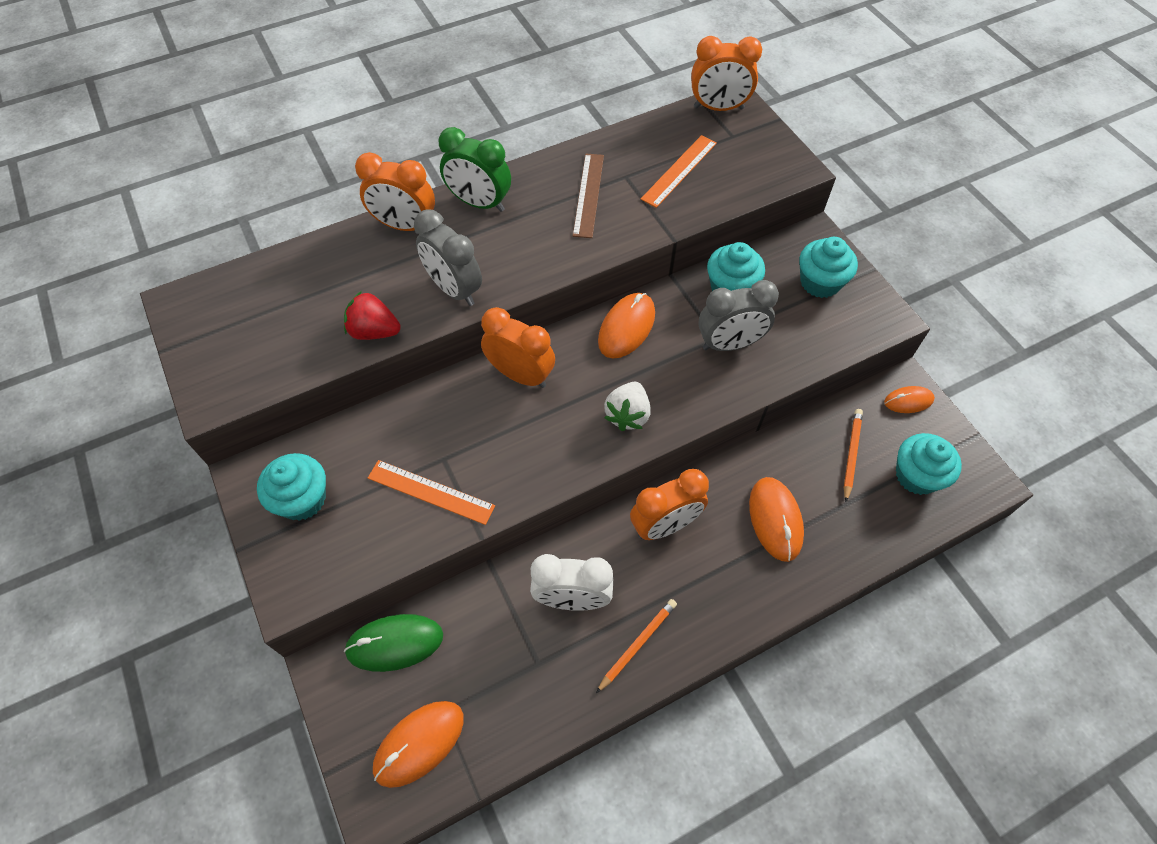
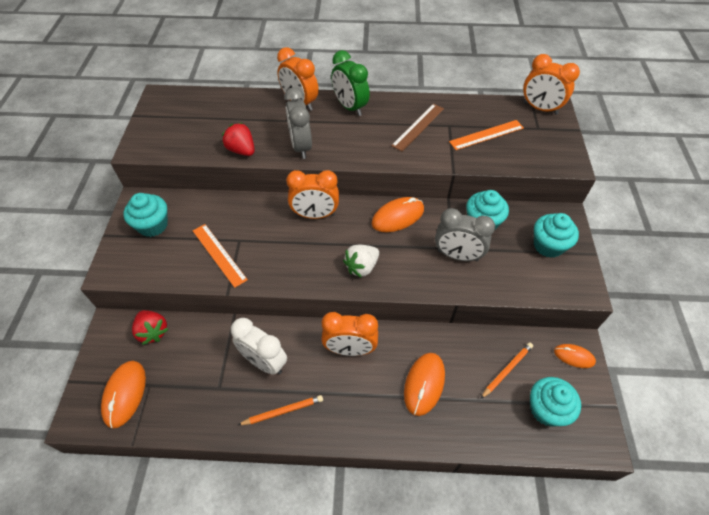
camera: 30 degrees right, 5 degrees down
green mouse [344,614,443,672] -> red strawberry [132,310,168,345]
orange mouse [373,701,464,788] -> orange mouse turned 75 degrees counterclockwise [101,361,146,429]
orange clock [481,307,555,388] -> orange clock turned 120 degrees clockwise [286,170,339,219]

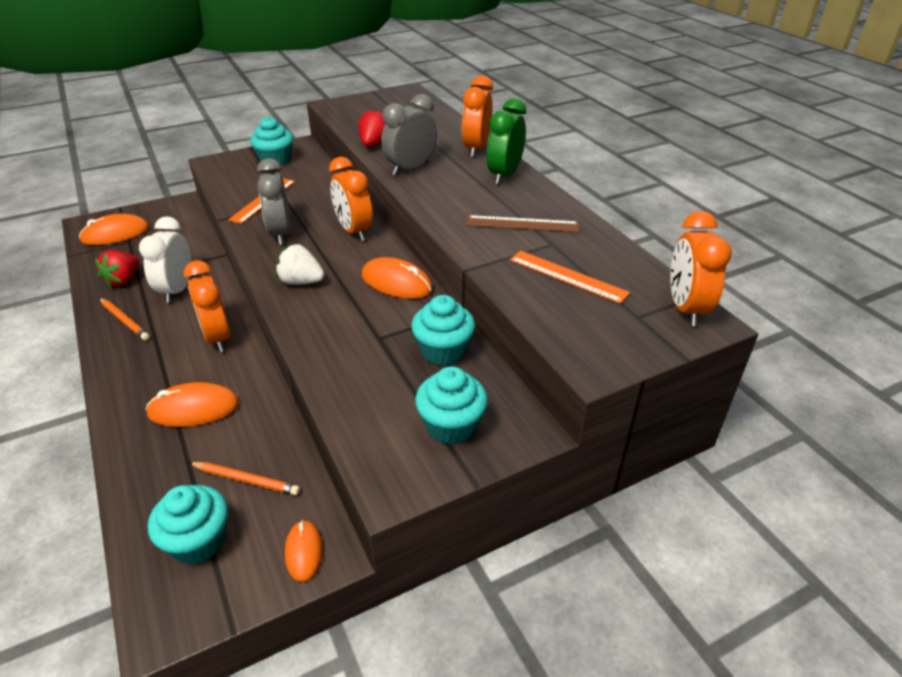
camera: 60 degrees right, 15 degrees down
red strawberry [132,310,168,345] -> red strawberry moved to [95,250,140,287]
grey clock [435,208,495,261] -> grey clock moved to [257,158,291,245]

